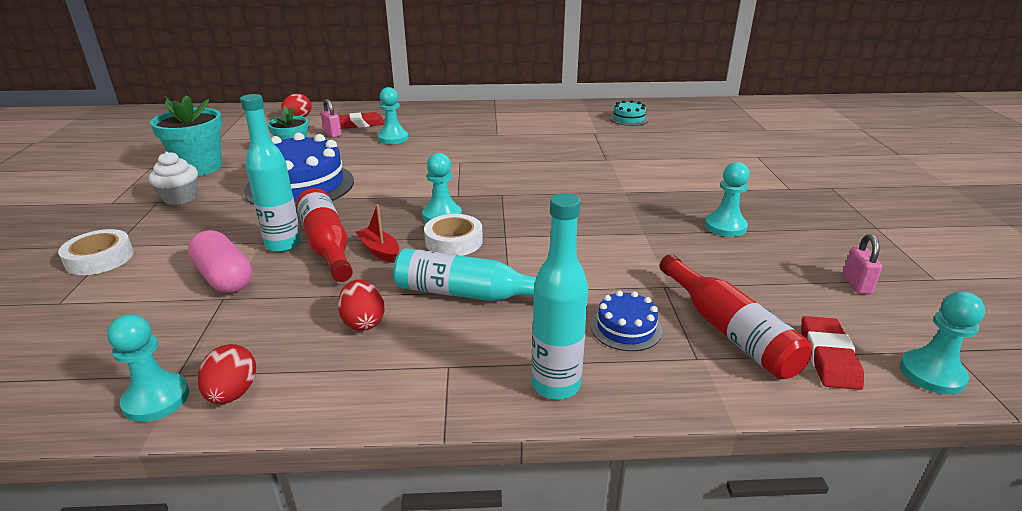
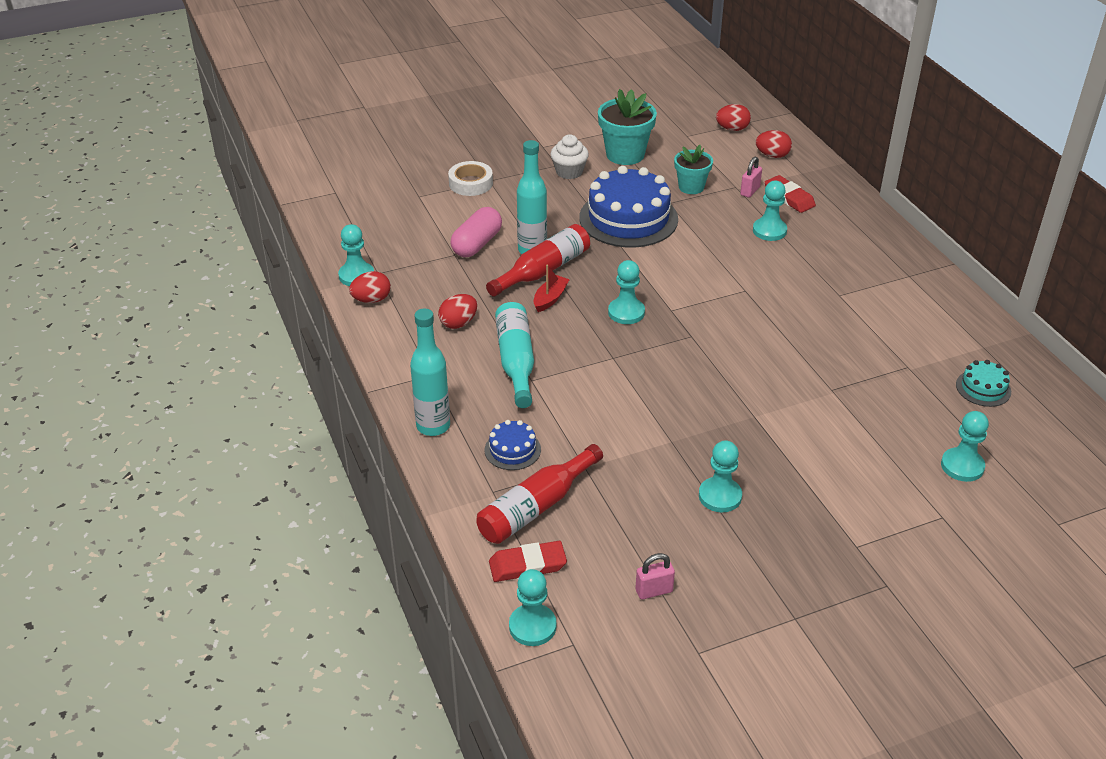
camera: 70 degrees right, 10 degrees up
white tape [424,214,483,256] -> none
none -> red egg [716,104,751,131]
none -> turquoise pawn [941,411,989,482]

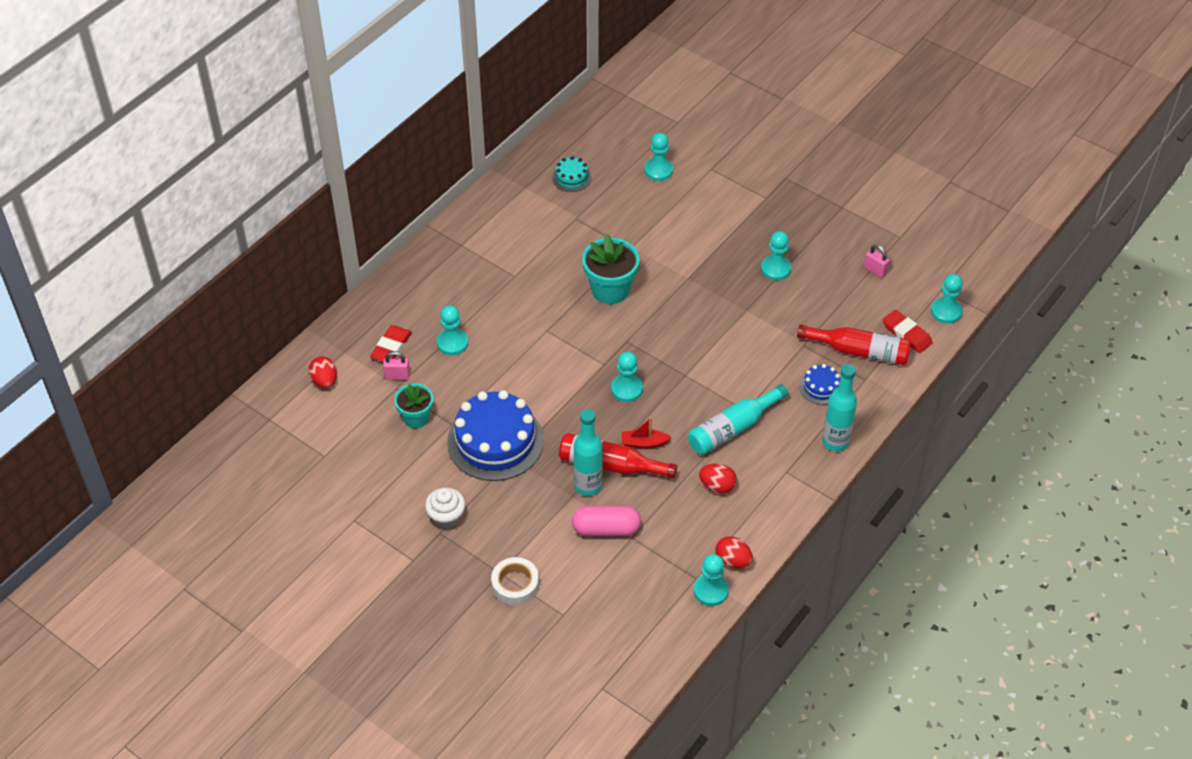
camera: 120 degrees left, 10 degrees up
turquoise flower pot [598,89,657,165] -> turquoise flower pot moved to [582,234,640,304]
red egg [716,104,751,131] -> none

